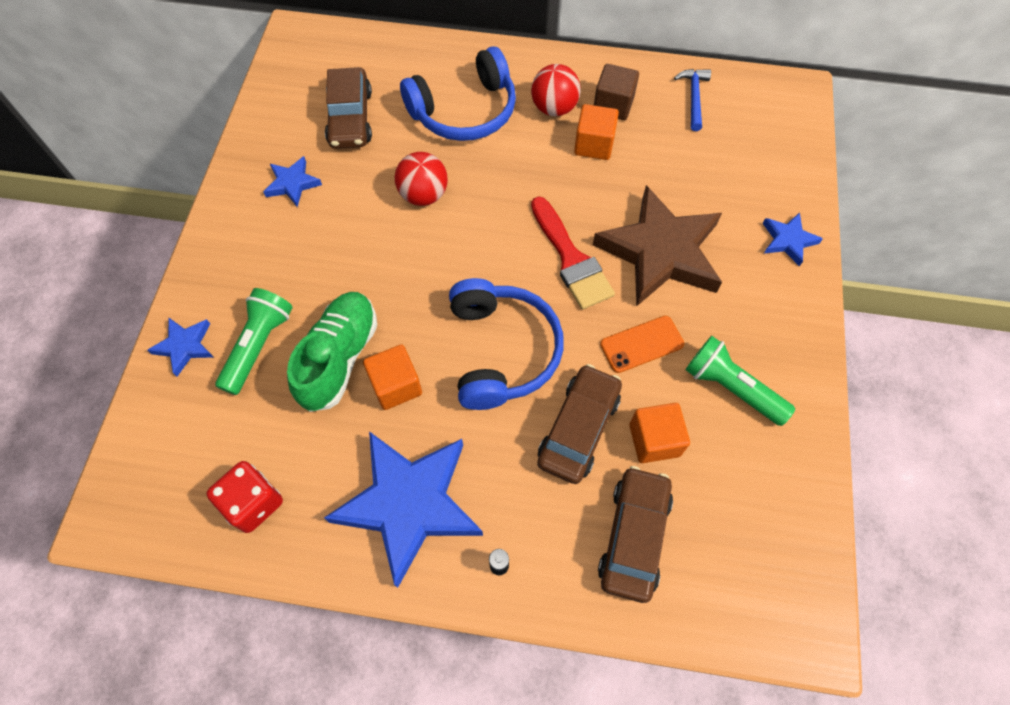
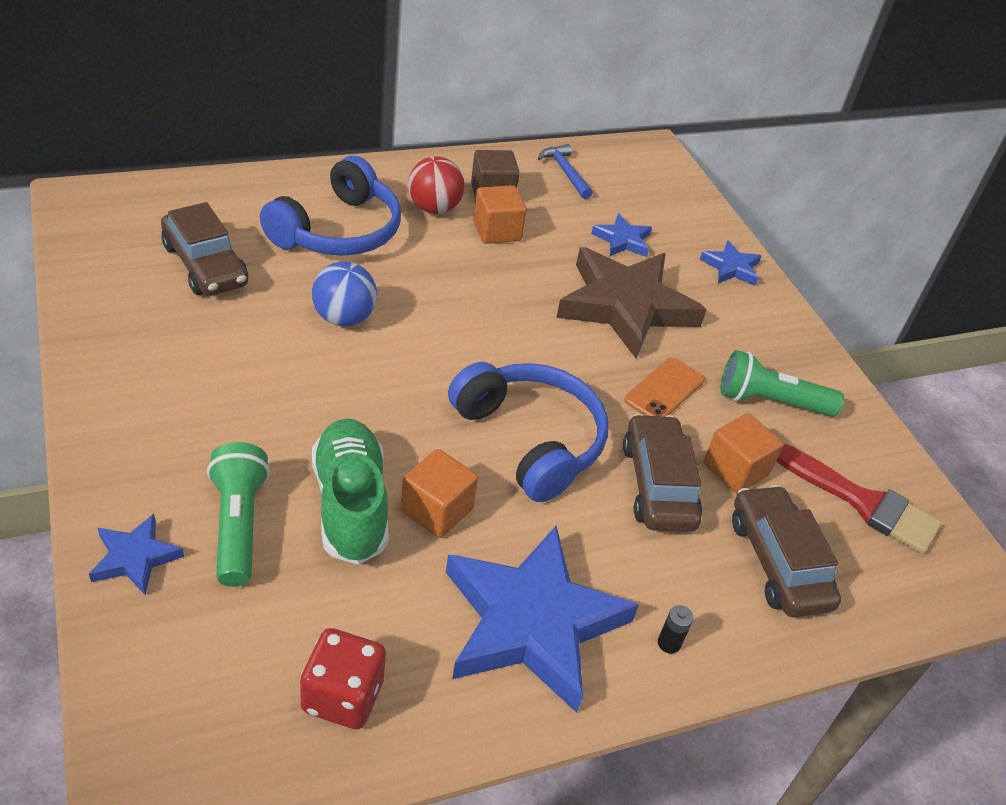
camera: 35 degrees left, 20 degrees down
blue star [263,156,322,207] -> blue star moved to [591,213,652,257]
red ball [395,152,448,206] -> blue ball [312,262,377,327]
red brush [531,196,615,309] -> red brush moved to [776,443,942,554]

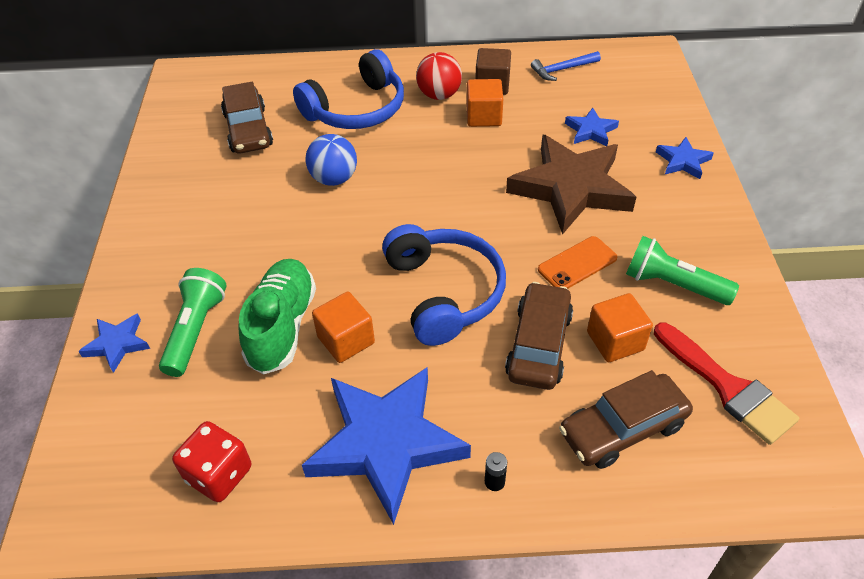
camera: 25 degrees right, 5 degrees up
blue hammer [538,144,593,199] -> blue hammer turned 105 degrees counterclockwise [531,51,601,81]
brown car [732,485,841,617] -> brown car turned 120 degrees counterclockwise [559,370,693,469]

